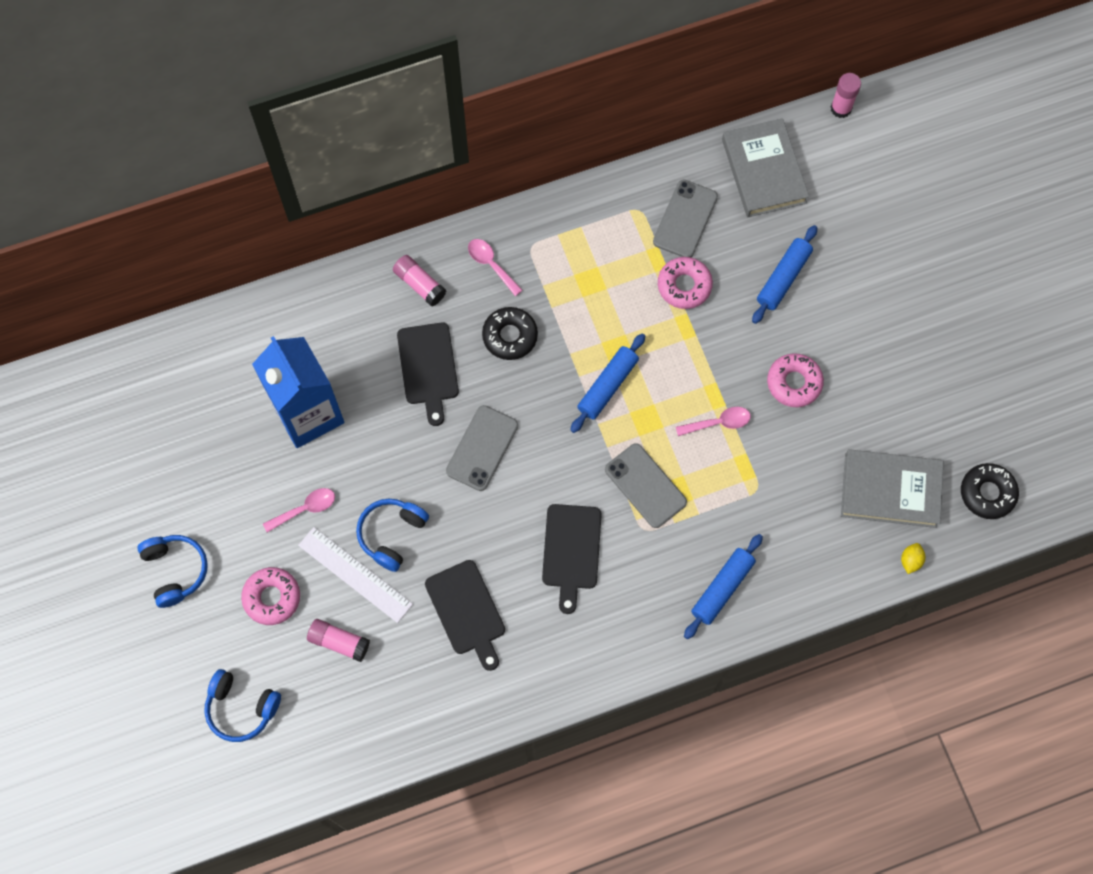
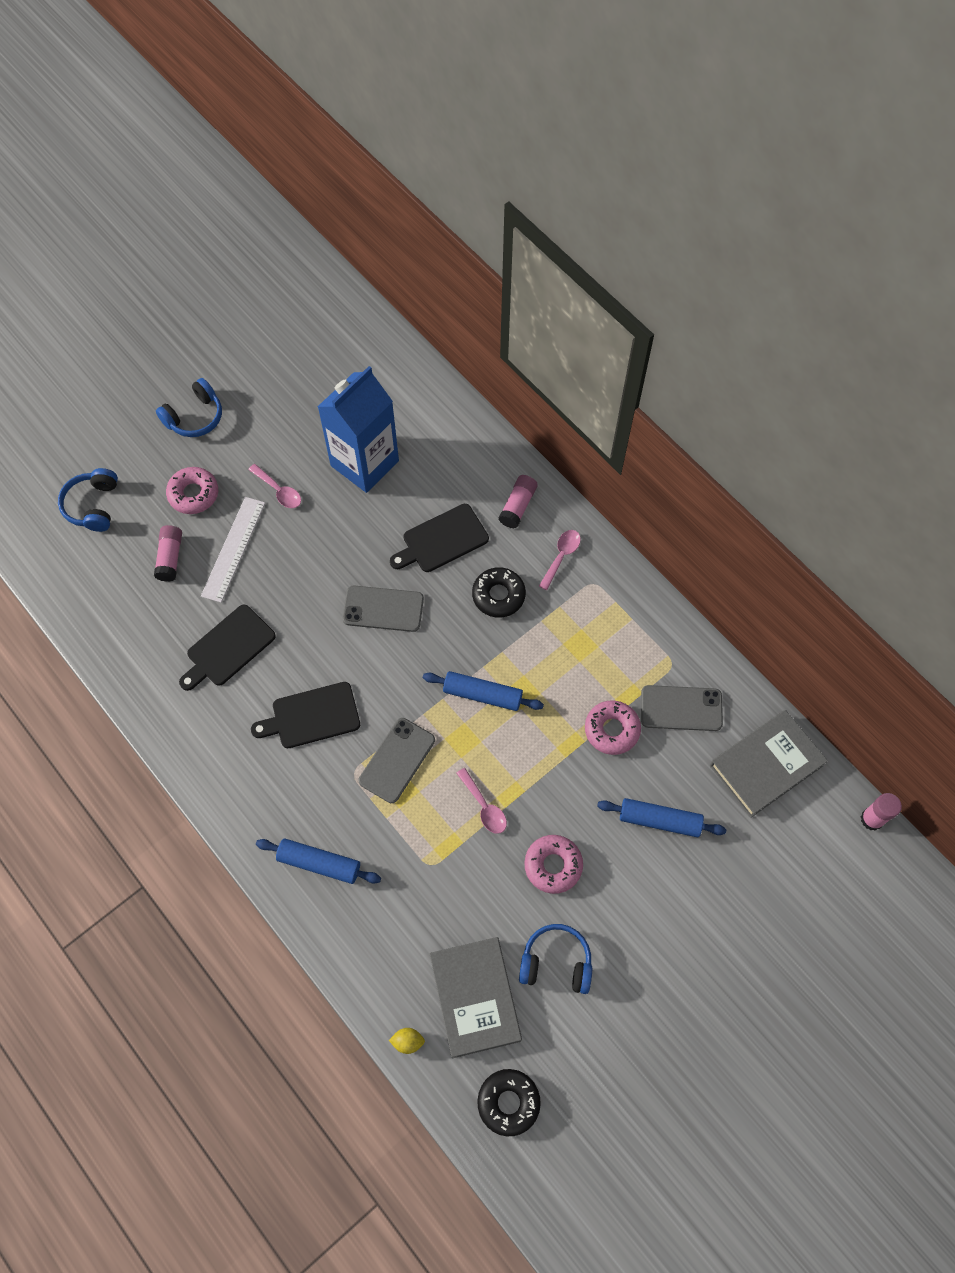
camera: 70 degrees right, 5 degrees down
blue headphones [356,499,429,572] -> blue headphones moved to [519,924,592,994]

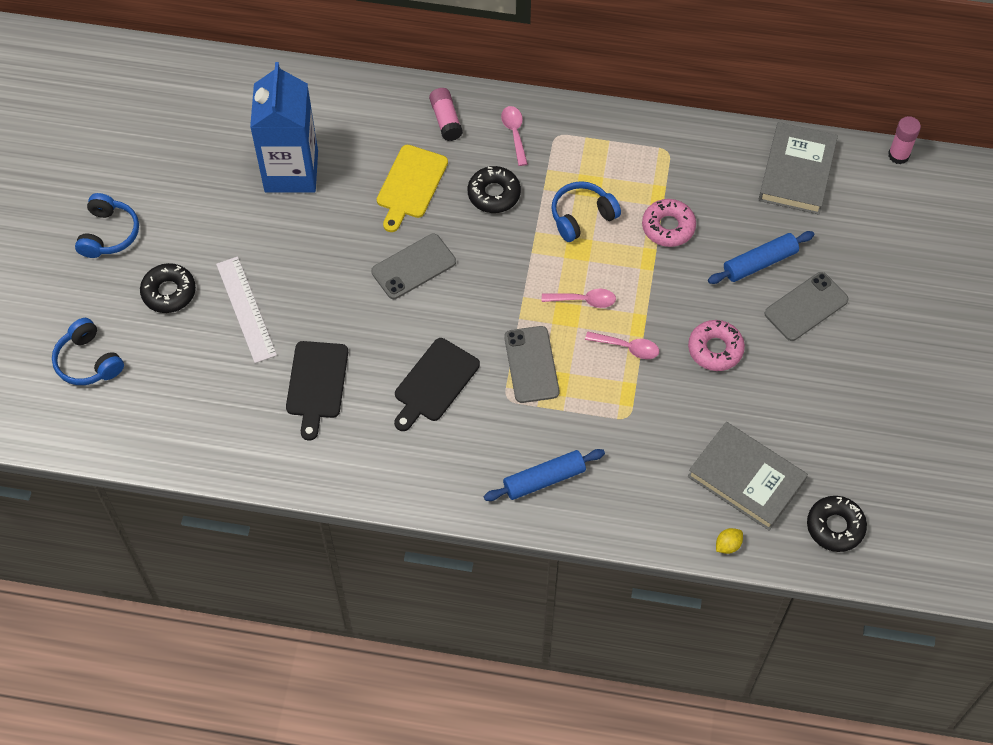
camera: 40 degrees left, 5 degrees down
pink glue stick [154,525,182,582] -> none
pink donut [166,467,218,514] -> black donut [140,263,196,313]
pink spoon [248,464,301,508] -> pink spoon moved to [542,289,616,308]
black cutting board [390,504,489,572] -> yellow cutting board [377,145,448,232]
blue rolling pin [423,671,544,711] -> none
blue headphones [519,924,592,994] -> blue headphones moved to [551,181,621,242]
grey phone [641,685,723,731] -> grey phone moved to [765,272,849,341]

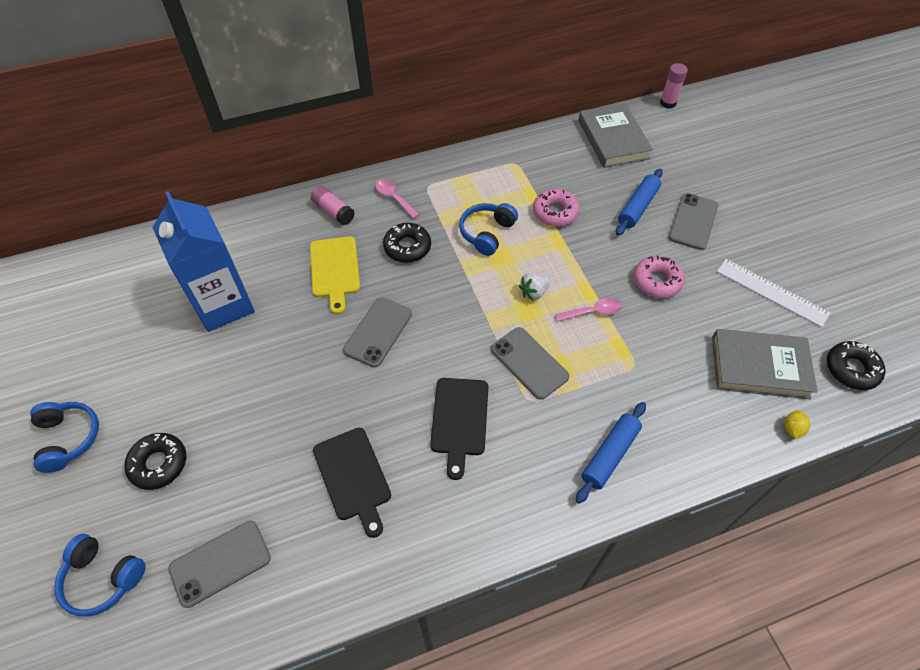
camera: 30 degrees left, 5 degrees down
white ruler [216,256,277,363] -> white ruler moved to [717,259,830,327]
pink spoon [542,289,616,308] -> white strawberry [519,273,550,301]
none -> grey phone [168,521,271,608]

